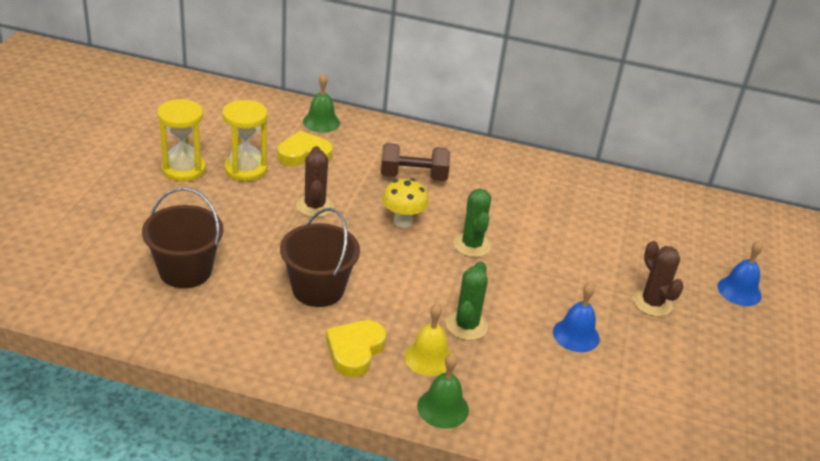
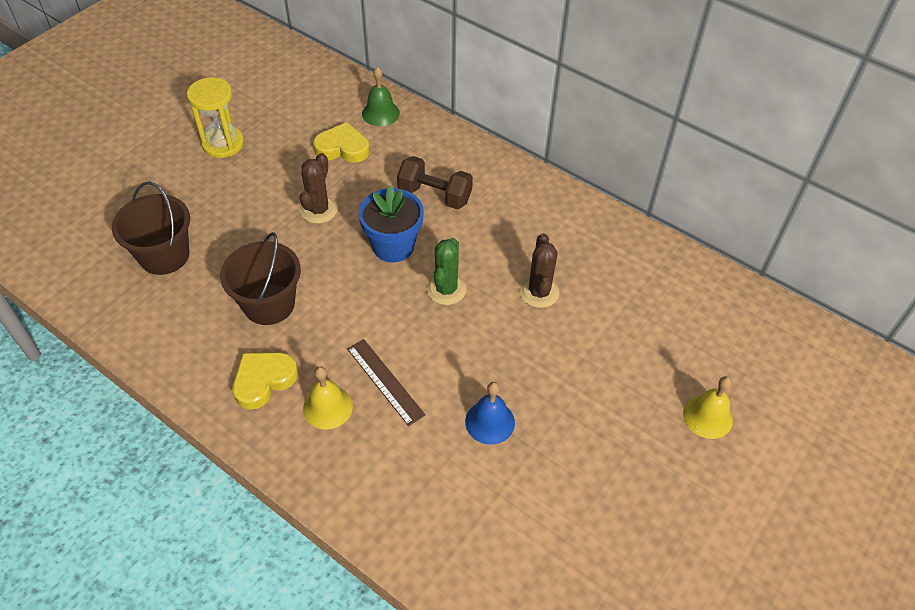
camera: 25 degrees right, 15 degrees up
yellow hourglass [223,100,268,181] -> none
yellow mushroom [382,178,429,228] -> blue flower pot [358,186,424,262]
green bell [417,353,469,428] -> none
green cactus [446,261,488,340] -> brown ruler [347,339,426,426]
brown cactus [633,241,684,317] -> brown cactus moved to [519,233,559,308]
blue bell [717,240,763,306] -> yellow bell [683,376,733,439]

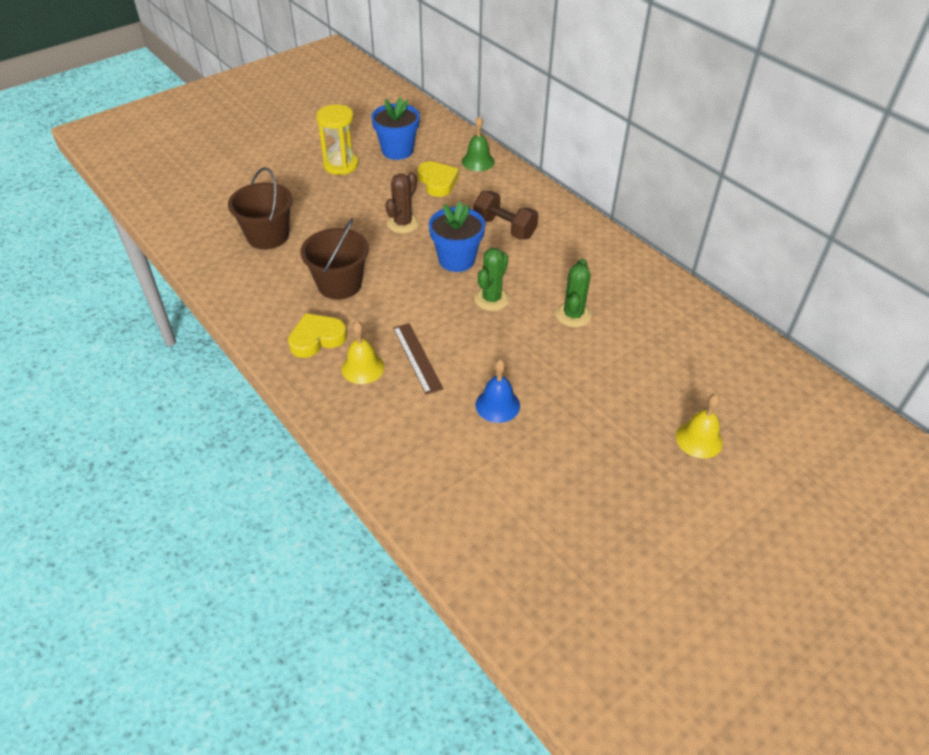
camera: 15 degrees right, 5 degrees down
yellow heart [313,122,370,163] -> yellow heart turned 45 degrees clockwise [417,161,459,197]
brown cactus [519,233,559,308] -> green cactus [555,259,592,328]
none -> blue flower pot [371,97,420,160]

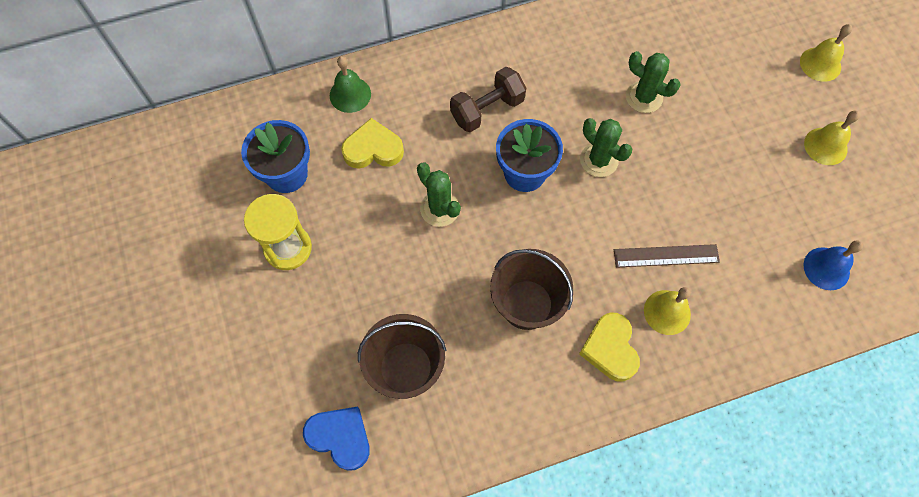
camera: 70 degrees left, 20 degrees up
brown cactus [385,172,419,233] -> green cactus [417,163,461,227]
blue bell [476,359,520,423] -> blue bell moved to [804,240,863,290]
none -> blue heart [303,406,370,471]
none -> yellow bell [804,111,860,165]

